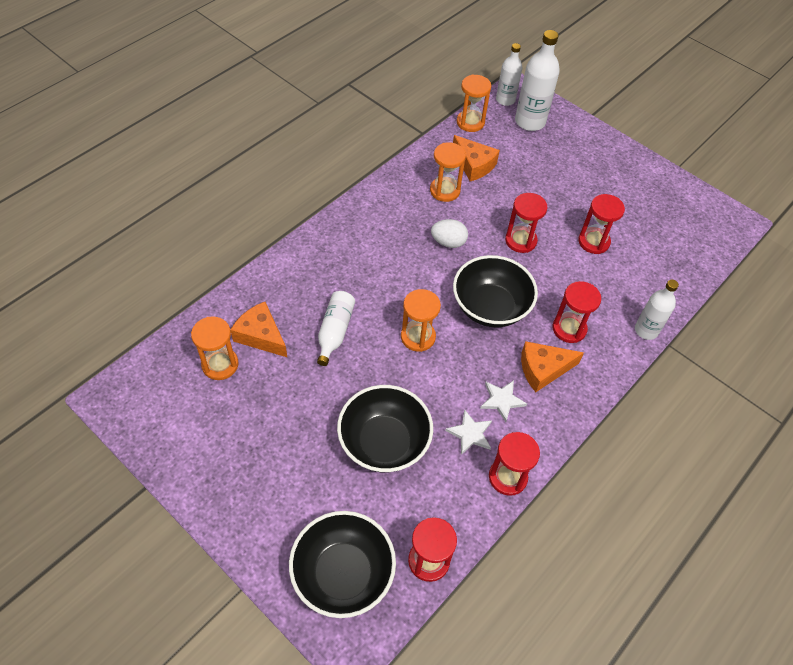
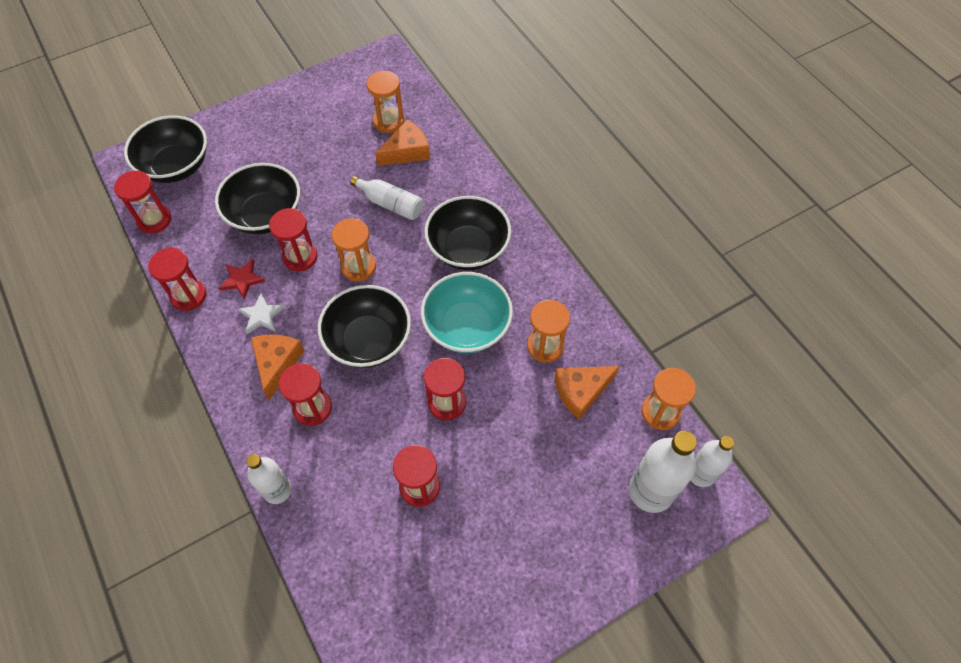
camera: 110 degrees right, 5 degrees up
white egg [431,219,468,248] -> turquoise bowl [421,272,513,353]
white star [445,409,492,455] -> red star [219,259,266,300]
none -> red hourglass [269,208,318,271]
none -> black bowl [425,196,511,270]

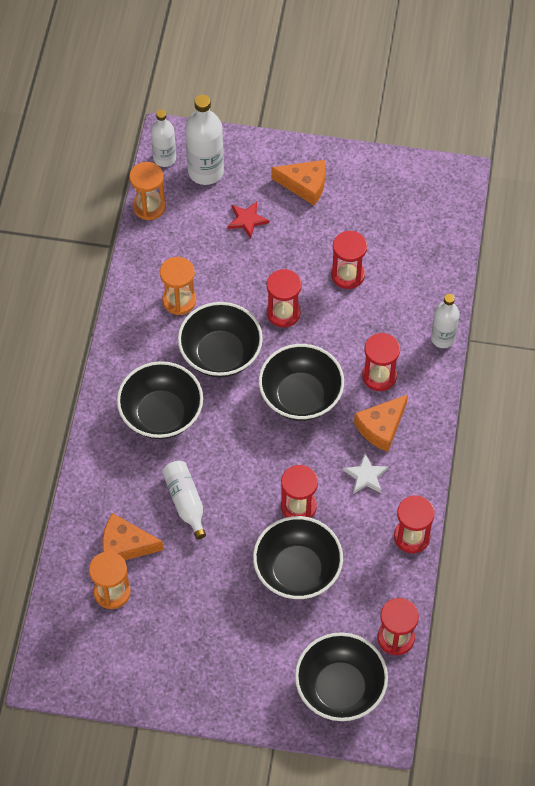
camera: 140 degrees left, 0 degrees up
red star [219,259,266,300] -> red star moved to [227,202,269,238]
orange hourglass [332,218,376,281] -> none
turquoise bowl [421,272,513,353] -> black bowl [178,302,263,378]
orange cheese [554,366,620,419] -> orange cheese moved to [271,160,326,206]

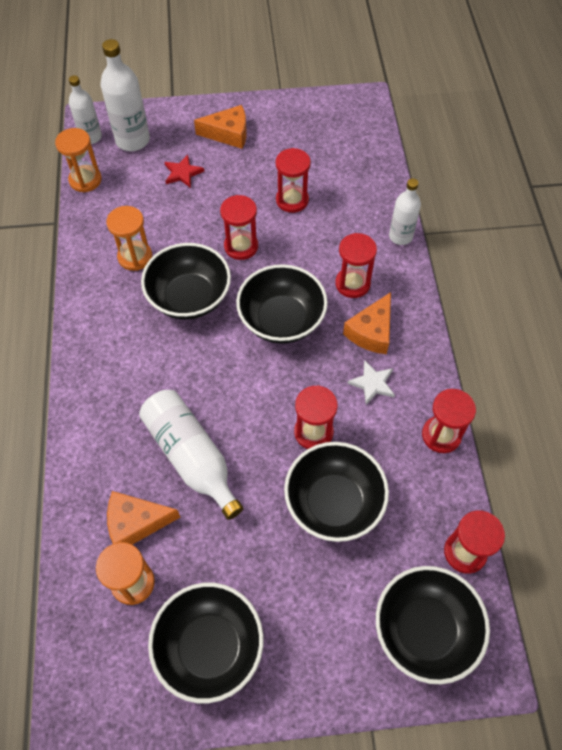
camera: 15 degrees left, 0 degrees up
black bowl [117,361,203,439] -> black bowl moved to [148,583,263,703]
white bottle [162,461,206,539] -> white bottle [139,390,244,520], size x1.56

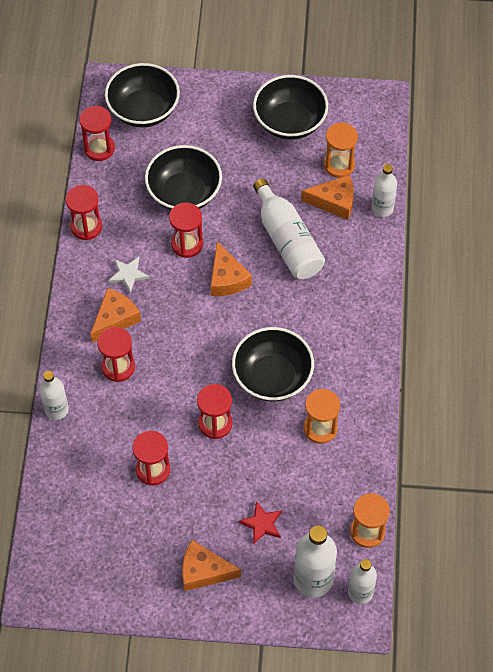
camera: 170 degrees left, 0 degrees up
black bowl [236,264,328,344] -> none
none -> orange cheese [211,241,252,296]
none -> white bottle [371,164,397,217]

